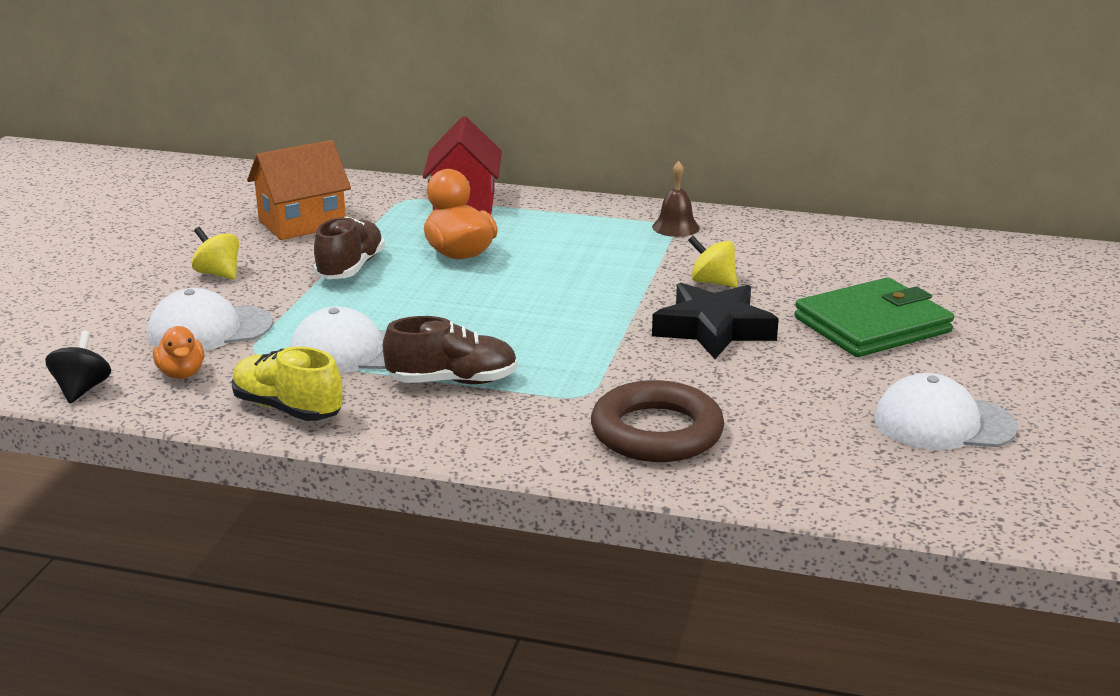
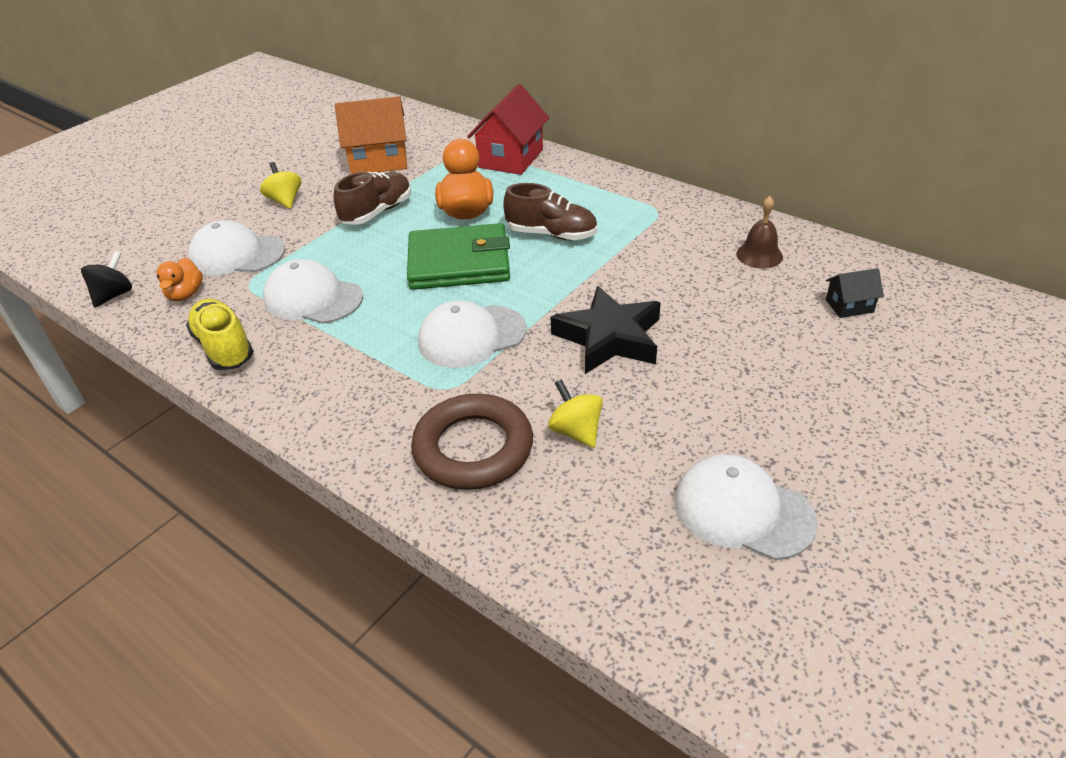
camera: 25 degrees right, 15 degrees up
brown shoe [383,316,518,384] -> brown shoe moved to [503,183,597,240]
brown bell [652,161,700,237] -> brown bell moved to [736,196,783,269]
yellow spinning top [688,236,738,287] -> yellow spinning top moved to [548,379,603,448]
green wallet [794,277,954,357] -> green wallet moved to [407,223,510,290]
none -> white cap [418,301,526,368]
none -> black house [826,268,884,318]

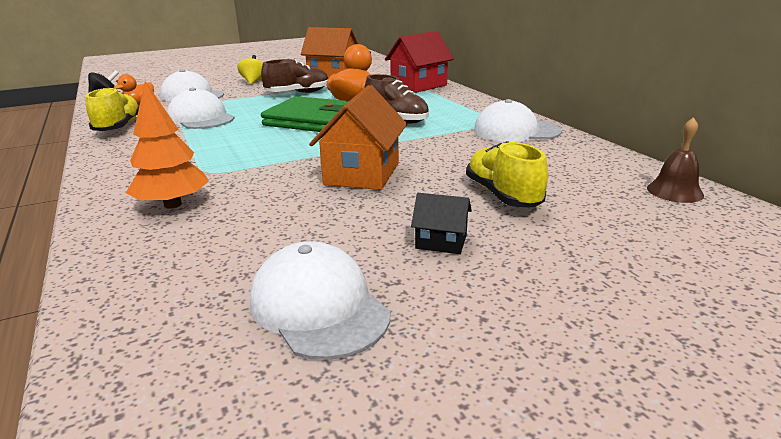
camera: 25 degrees right, 15 degrees down
brown ring [411,394,533,490] -> orange tree [126,81,209,209]
white cap [418,301,526,368] -> white cap moved to [474,99,562,142]
yellow spinning top [548,379,603,448] -> none
black star [551,286,661,374] -> orange house [309,85,407,190]
brown bell [736,196,783,269] -> brown bell moved to [647,117,704,203]
black house [826,268,884,318] -> black house moved to [411,193,472,254]
none -> yellow shoe [466,141,548,207]

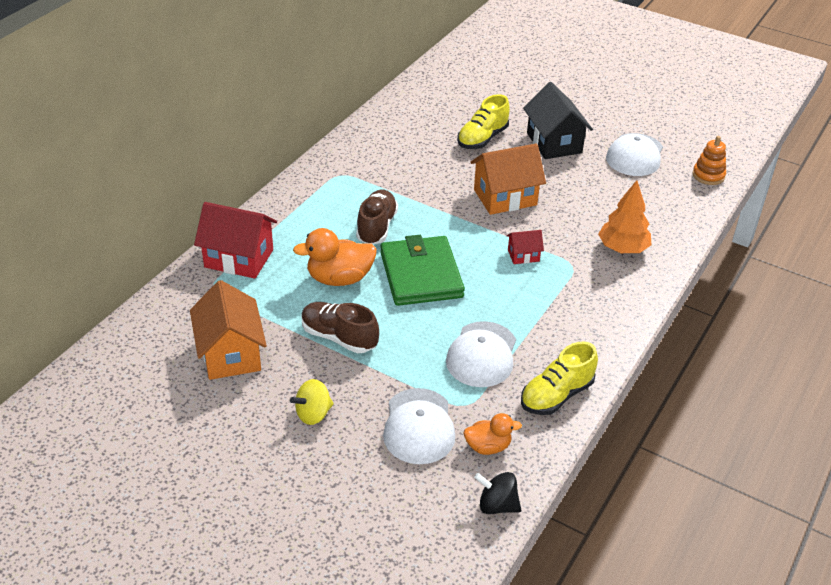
camera: 125 degrees left, 15 degrees up
black house [411,193,472,254] -> black house [523,82,593,159], size x2.01
white cap [474,99,562,142] -> none
brown bell [647,117,704,203] -> none
none -> red house [507,230,544,264]
none -> orange stacking toy [692,136,726,185]

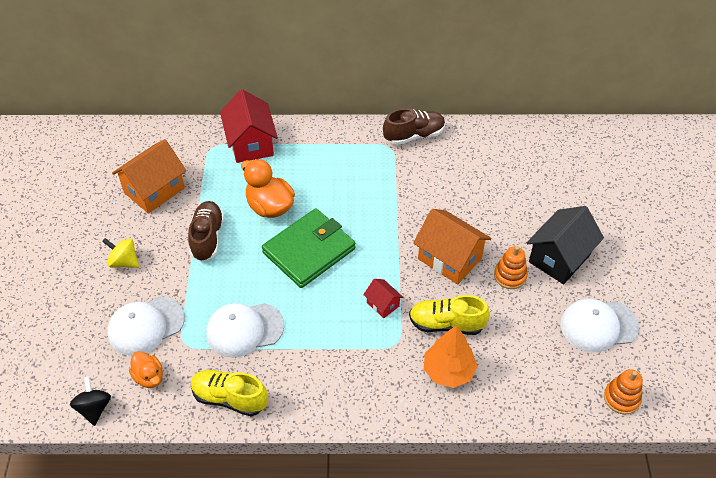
camera: 60 degrees right, 10 degrees up
brown shoe [356,190,398,244] -> brown shoe moved to [383,108,445,145]
yellow shoe [457,94,510,149] -> yellow shoe moved to [409,295,490,335]
none -> orange stacking toy [494,246,528,289]

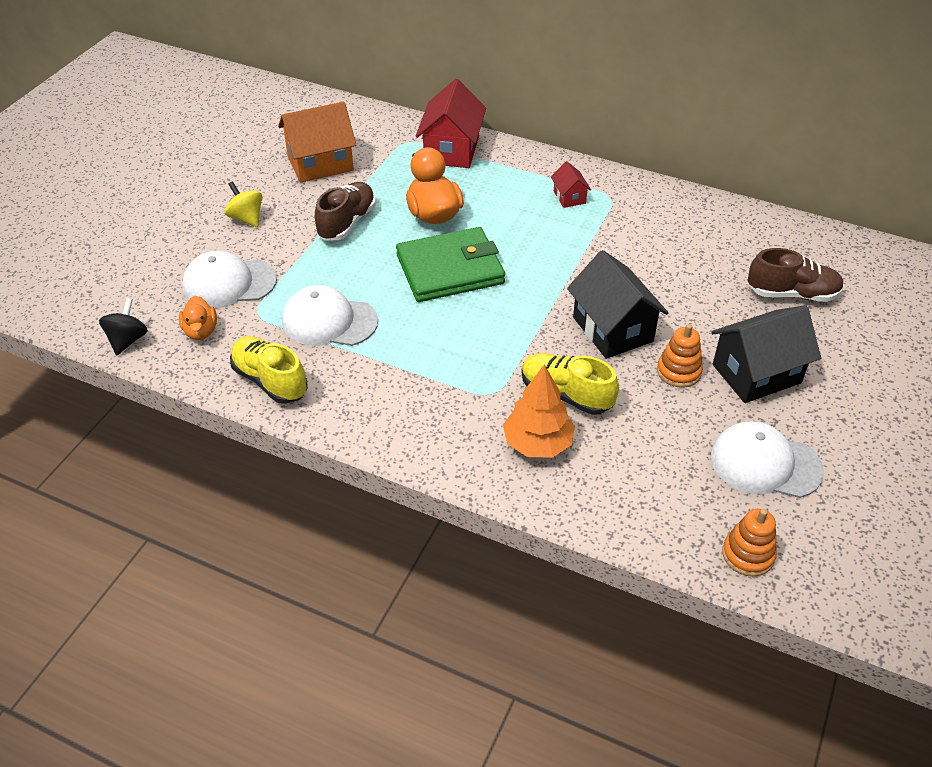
camera: 25 degrees right, 5 degrees down
red house [363,279,403,318] -> red house moved to [551,161,591,208]
brown shoe [383,108,445,145] -> brown shoe moved to [748,248,844,302]
orange house [413,209,492,284] -> black house [567,250,668,359]

